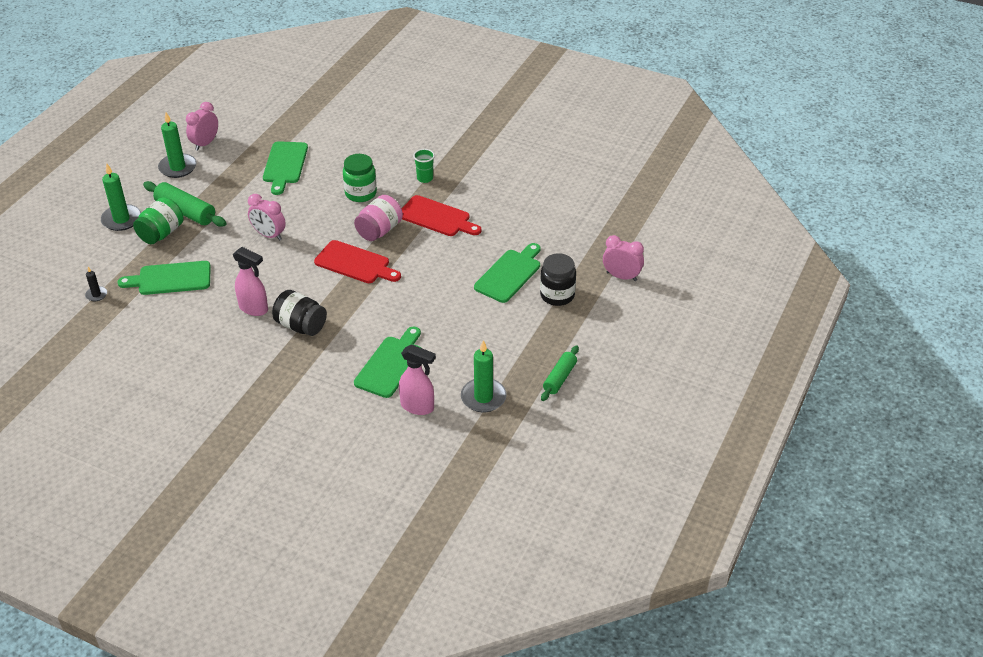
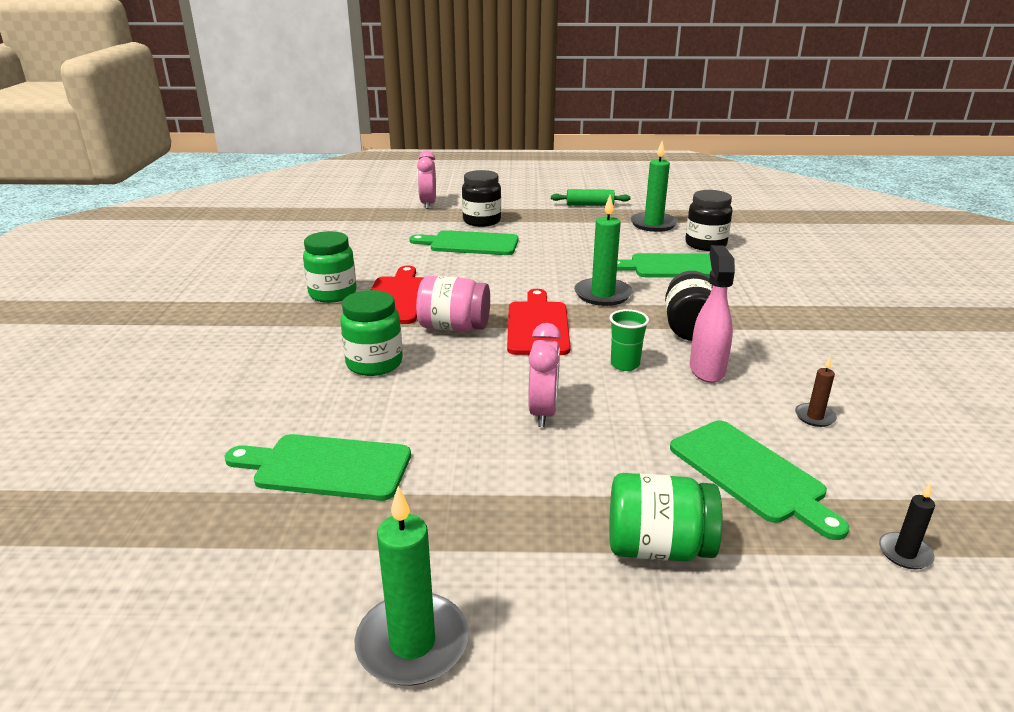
camera: 115 degrees left, 15 degrees down
green candle [101,163,141,231] -> green candle moved to [574,195,633,306]
green rolling pin [143,181,226,227] -> none
pink clock [186,102,218,151] -> none
green cutting board [263,141,308,195] -> green cutting board turned 150 degrees counterclockwise [224,434,411,501]
pink spray bottle [399,344,436,415] -> black jar [685,190,732,251]
green cup [413,149,435,183] -> green cup moved to [610,309,649,371]
none -> green jar [303,231,357,303]
none -> brown candle [795,357,837,427]

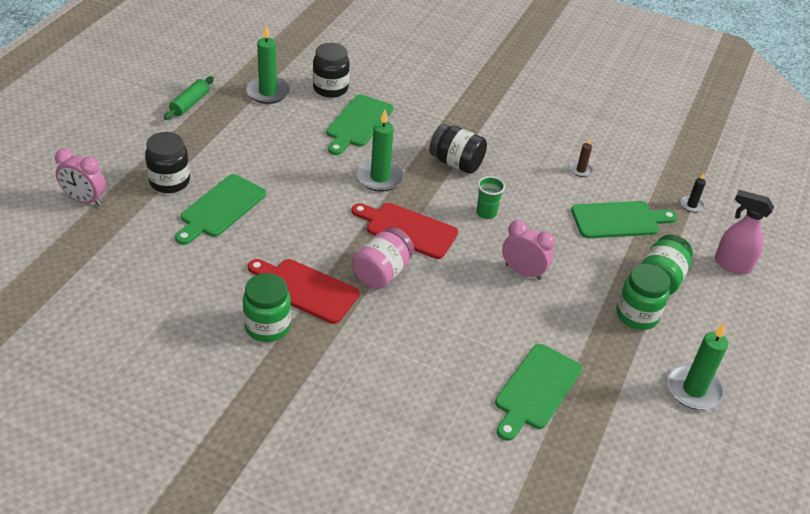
camera: 70 degrees left, 15 degrees up
green jar [340,290,403,376] -> green jar moved to [616,264,670,330]
pink spray bottle [690,245,735,383] -> pink spray bottle moved to [715,190,774,274]

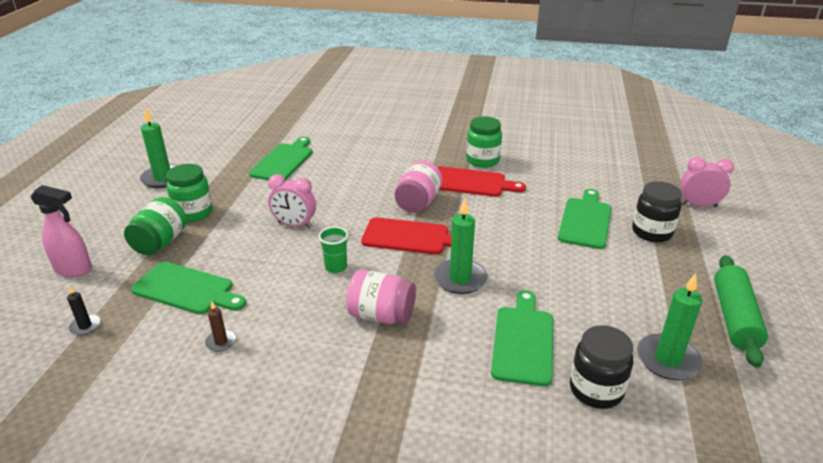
camera: 170 degrees right, 10 degrees down
green rolling pin [164,76,214,120] -> green rolling pin [714,255,768,368], size x1.55
black jar [429,124,487,174] -> pink jar [346,269,416,324]
green cutting board [571,201,677,238] -> green cutting board turned 135 degrees counterclockwise [131,262,246,315]

